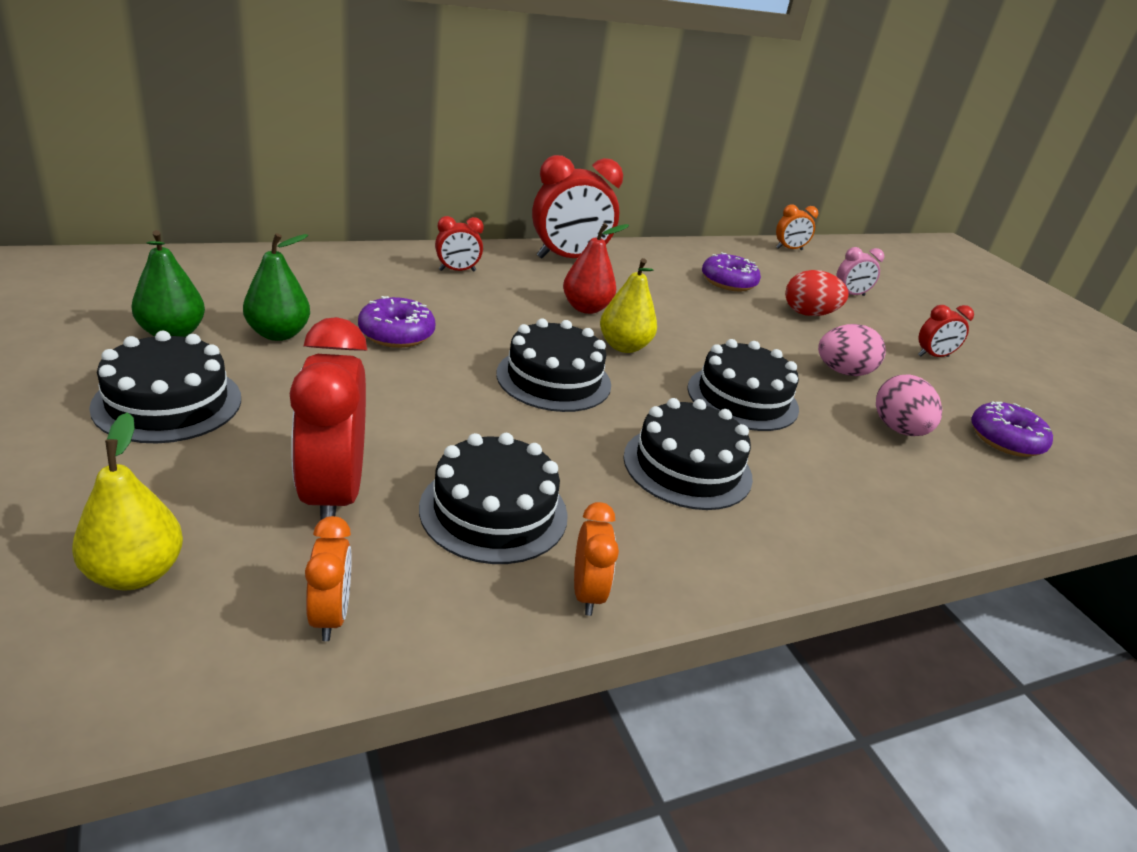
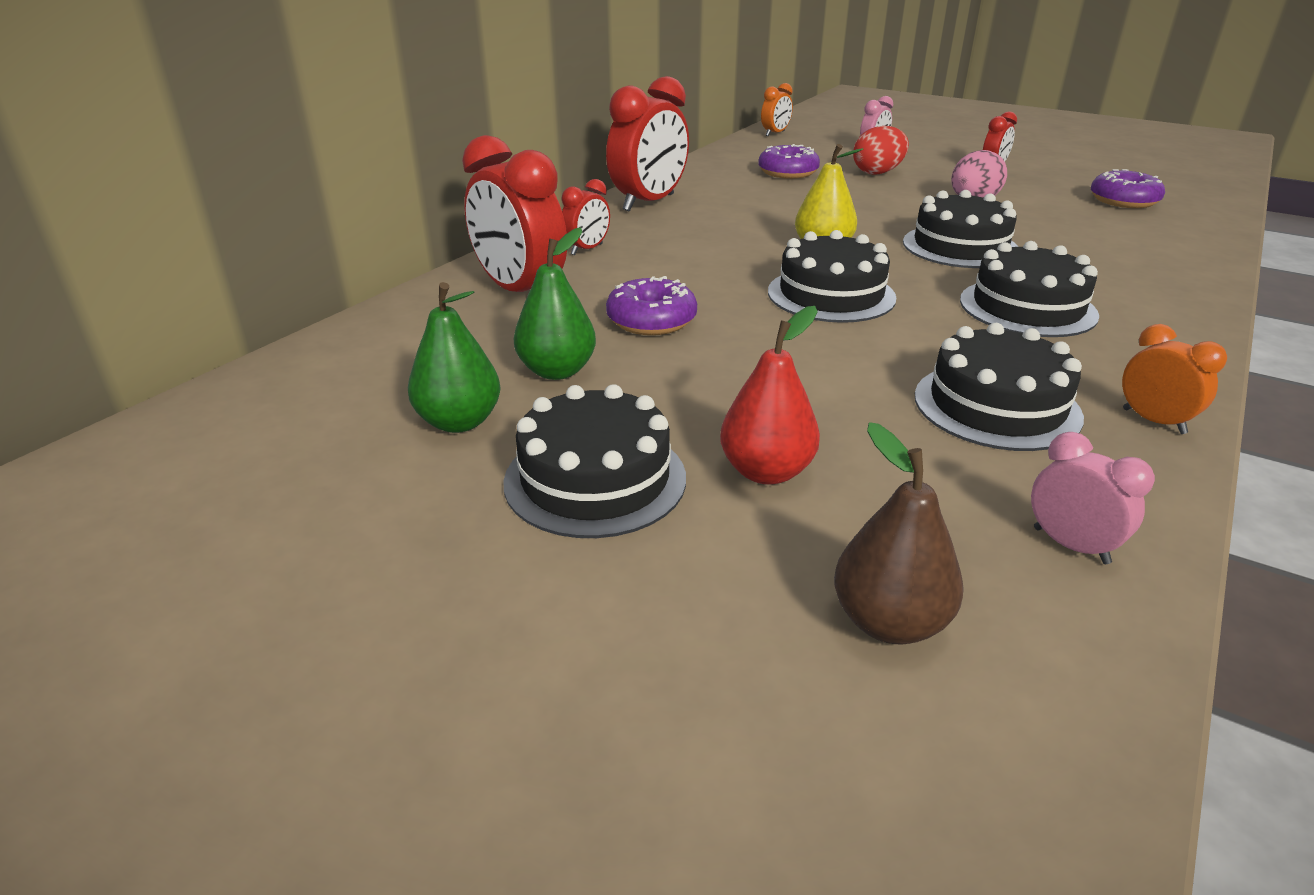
camera: 30 degrees left, 0 degrees up
yellow pear [72,412,183,590] -> brown pear [834,422,964,645]
red clock [290,317,367,520] -> red clock moved to [462,135,567,292]
orange clock [305,516,352,641] -> pink clock [1031,432,1155,564]
red pear [563,223,629,314] -> red pear moved to [720,306,820,485]
pink egg [876,374,942,436] -> none

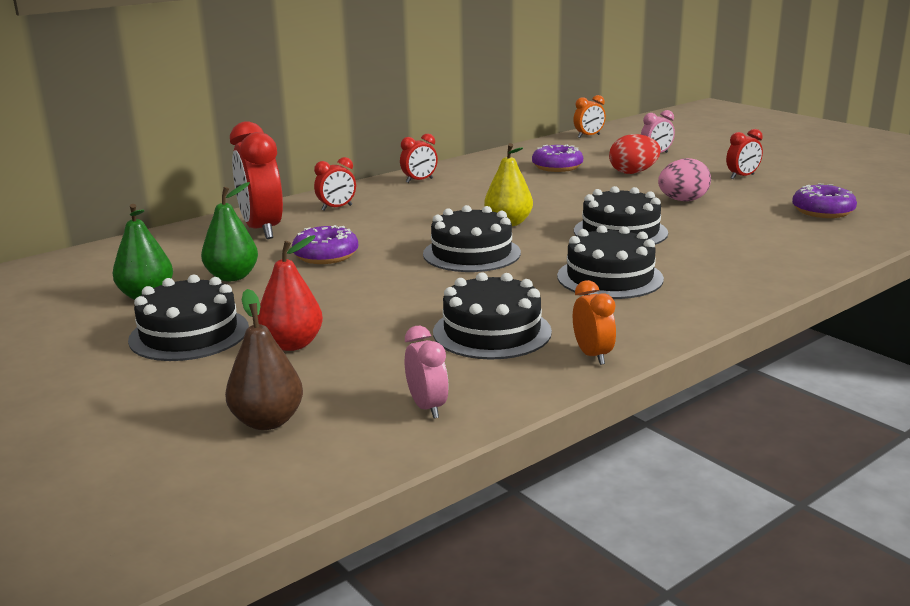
camera: 20 degrees right, 10 degrees down
red clock [606,76,689,211] -> red clock [400,134,438,183], size x0.51

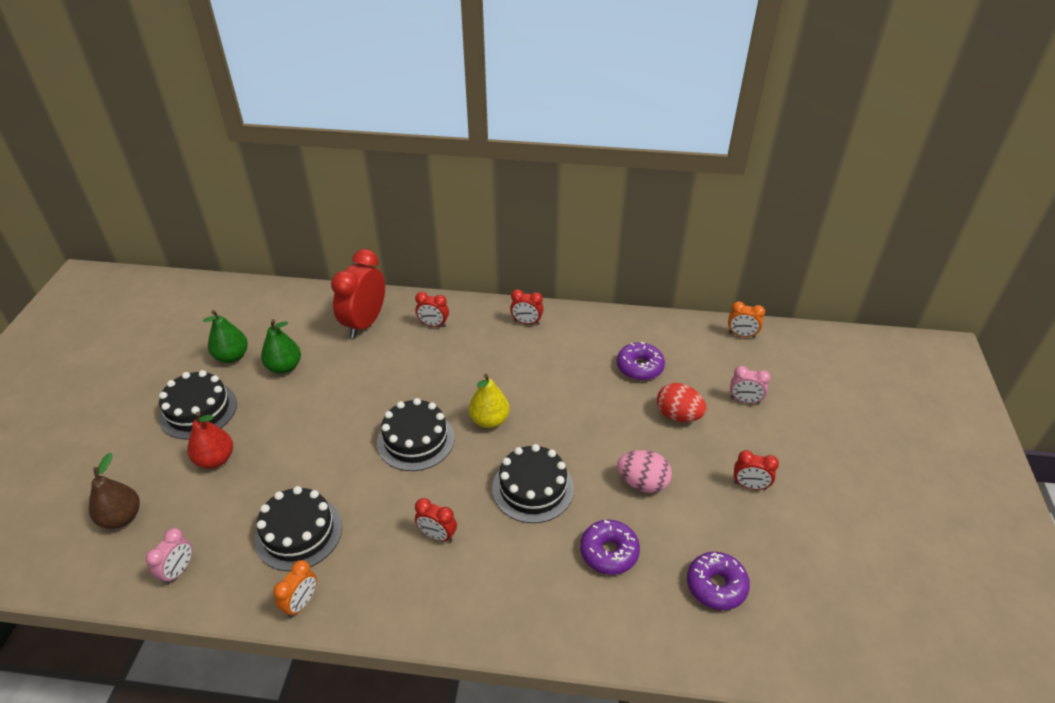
camera: 45 degrees right, 20 degrees up
purple donut [292,225,358,264] -> purple donut moved to [580,520,640,575]
black cake [557,225,664,299] -> red clock [415,498,457,542]

